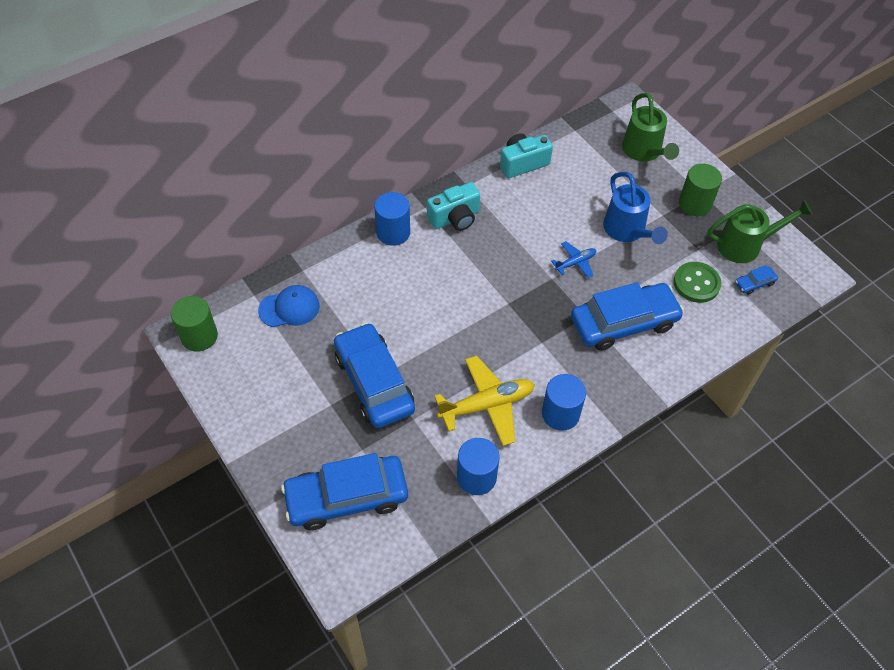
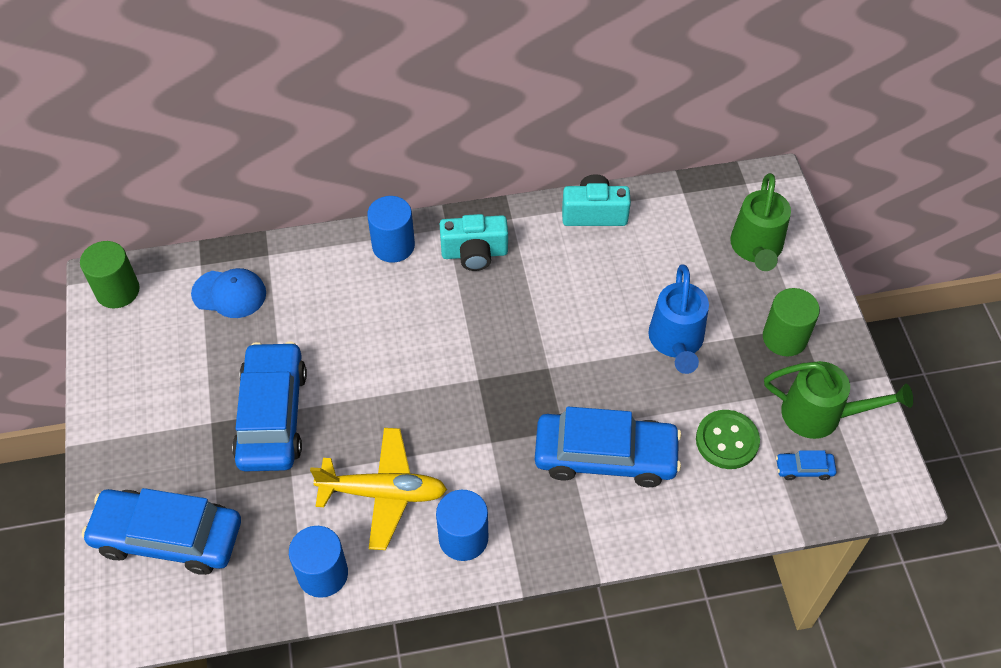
camera: 25 degrees right, 0 degrees up
blue plane [551,241,596,278] -> none

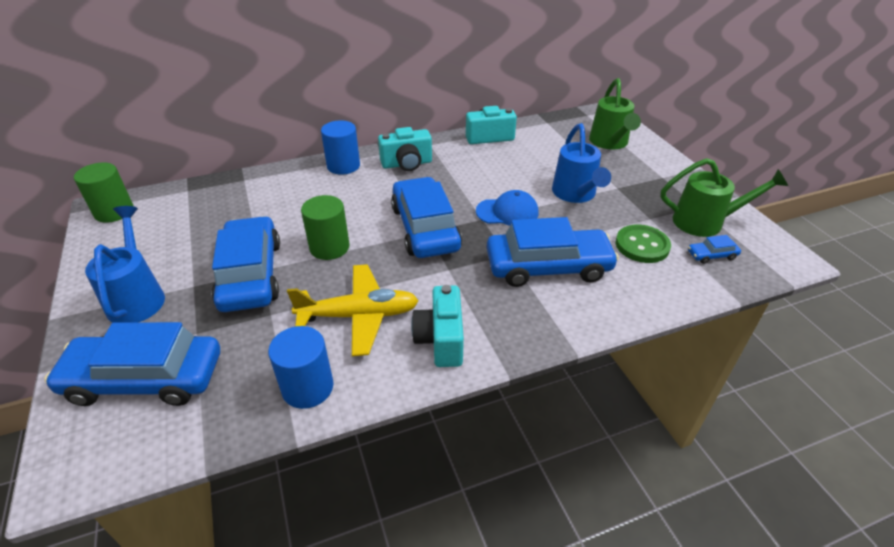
camera: 10 degrees left, 15 degrees down
blue cap [191,268,266,318] -> blue cap moved to [476,190,538,226]
blue cylinder [436,490,488,561] -> turquoise camera [411,285,464,367]
green cylinder [763,288,820,357] -> green cylinder moved to [301,195,350,260]
none -> blue watering can [85,206,165,323]
none -> blue car [391,177,462,258]

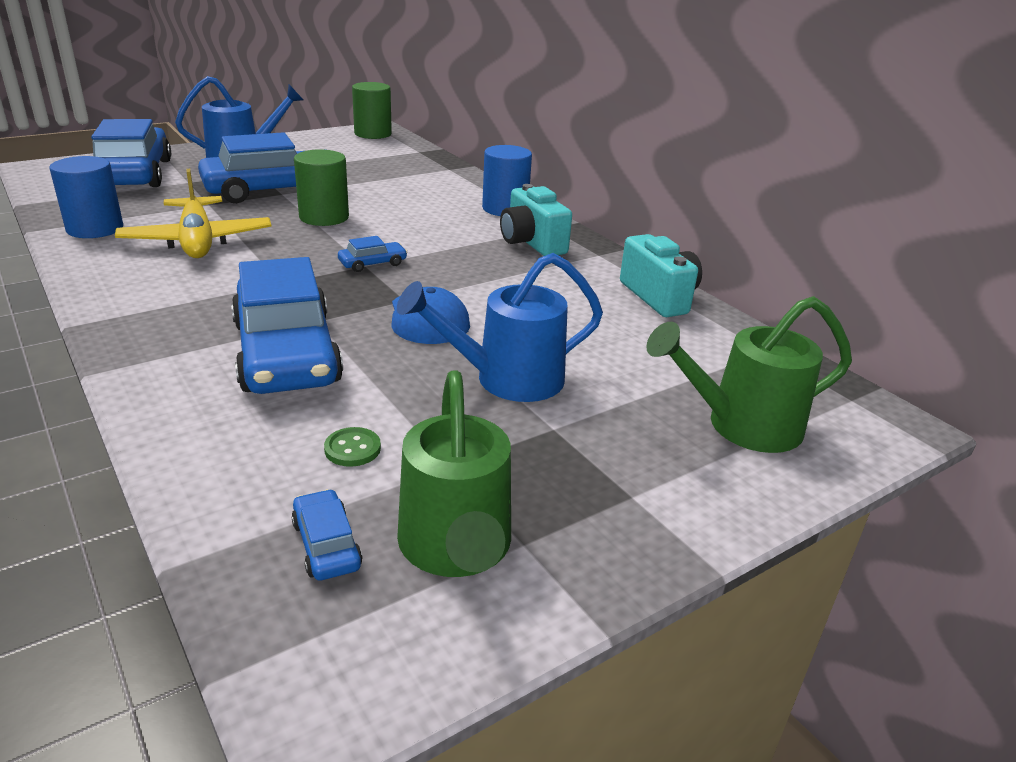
camera: 75 degrees right, 10 degrees down
blue car [391,177,462,258] -> blue car [338,236,407,272], size x0.41
turquoise camera [411,285,464,367] -> none
green button [616,225,671,263] -> green button [324,427,381,467], size x0.52

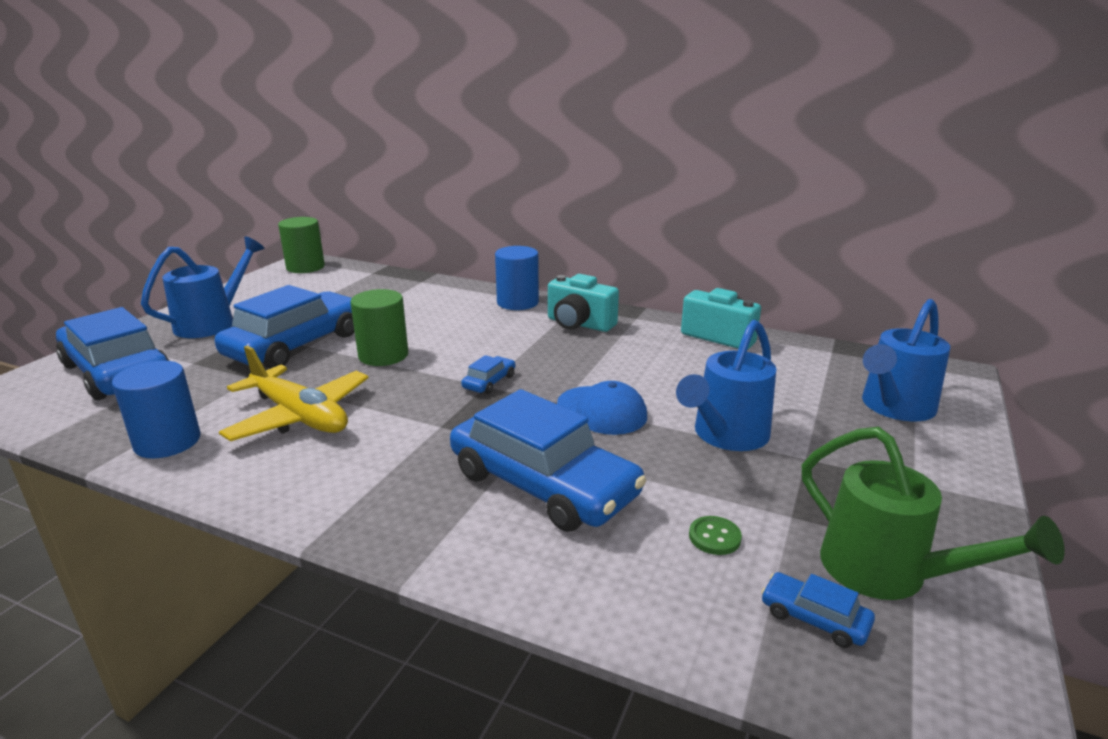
camera: 30 degrees left, 5 degrees down
green watering can [646,296,852,453] -> blue watering can [862,299,950,421]

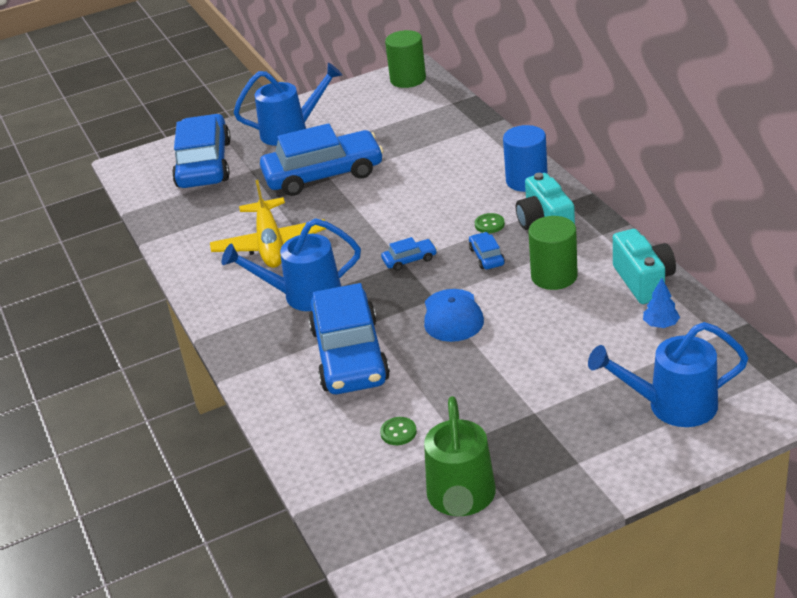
camera: 45 degrees right, 10 degrees up
blue cylinder [112,360,200,459] -> none
green cylinder [350,289,408,366] -> green cylinder moved to [528,216,578,290]
blue watering can [676,320,776,451] -> blue watering can moved to [222,218,361,311]
blue car [761,572,875,648] -> blue car moved to [469,232,505,269]
none -> green button [475,213,505,233]
none -> blue tree [643,278,680,328]

